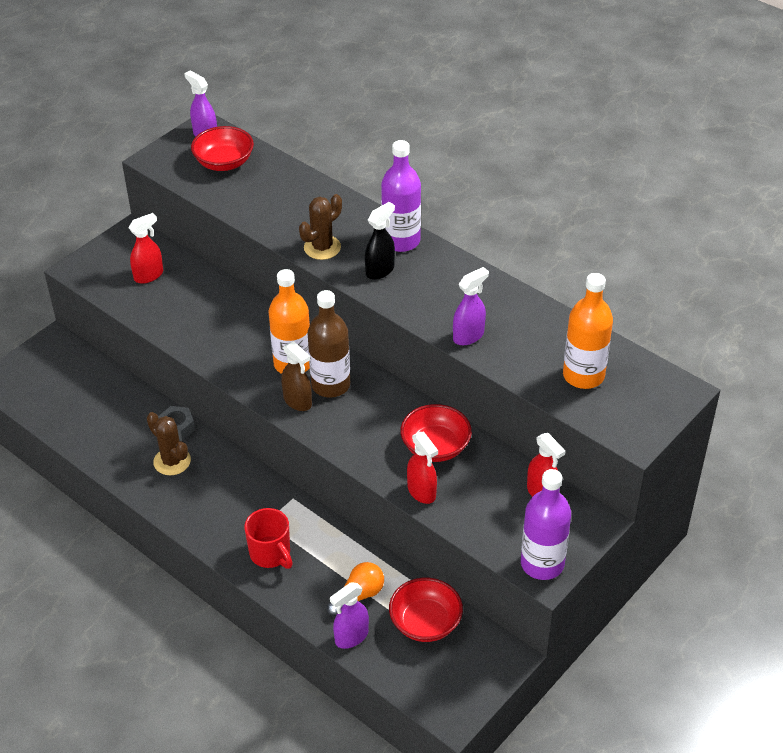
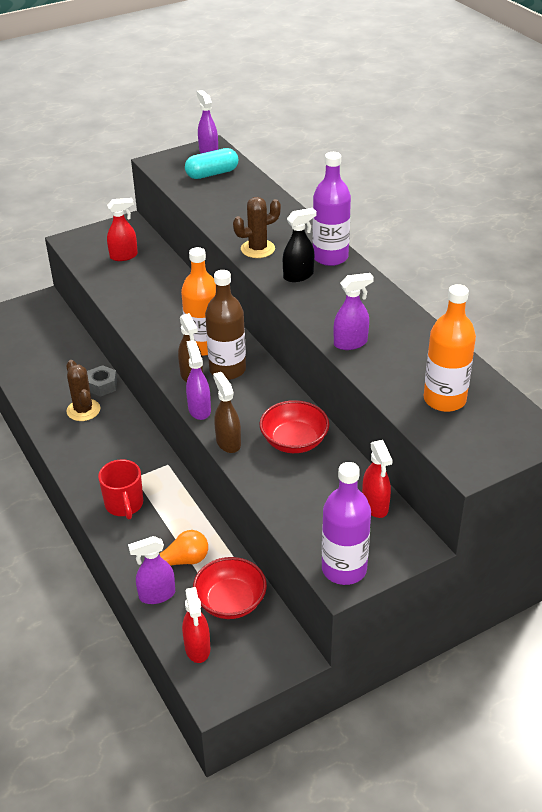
camera: 20 degrees right, 5 degrees down
red bowl [191,126,254,171] -> turquoise capsule [185,148,238,179]
red spray bottle [407,432,438,504] -> red spray bottle moved to [182,587,210,663]
none -> purple spray bottle [186,340,211,420]
none -> brown spray bottle [213,372,241,453]

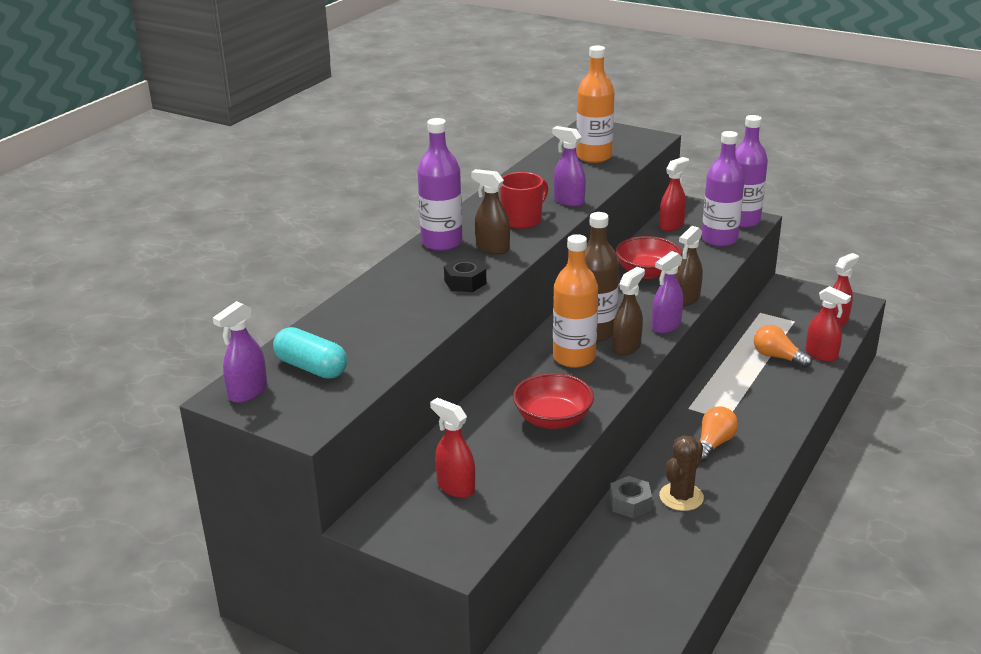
camera: 120 degrees left, 10 degrees down
red mug [98,459,143,519] -> red mug moved to [500,172,548,229]
purple spray bottle [128,536,175,604] -> red spray bottle [806,286,851,362]
red bowl [193,557,267,619] -> red bowl moved to [513,373,594,429]
brown cactus [233,197,281,258] -> black nut [444,258,487,292]
black spray bottle [283,208,316,282] -> brown spray bottle [471,169,510,254]
none -> orange light bulb [700,406,738,462]
none -> purple bottle [702,131,745,247]

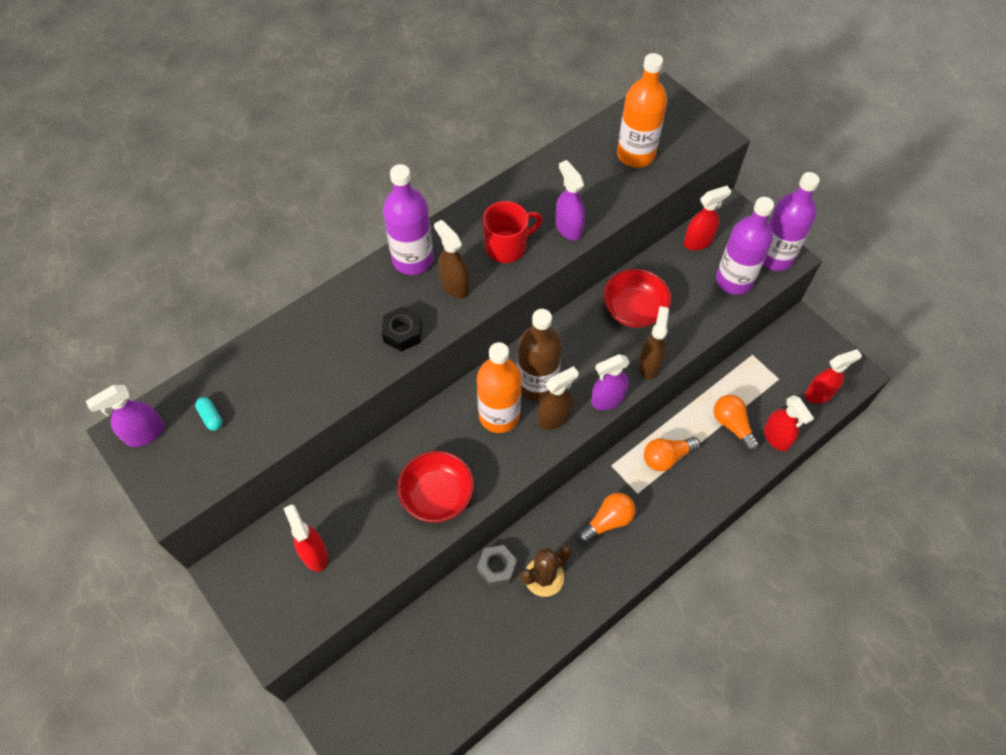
camera: 20 degrees right, 30 degrees up
turquoise capsule [273,327,347,379] -> turquoise capsule [195,397,223,431], size x0.49
brown spray bottle [676,226,703,306] -> brown spray bottle turned 135 degrees clockwise [638,306,669,379]
none -> orange light bulb [644,437,700,471]

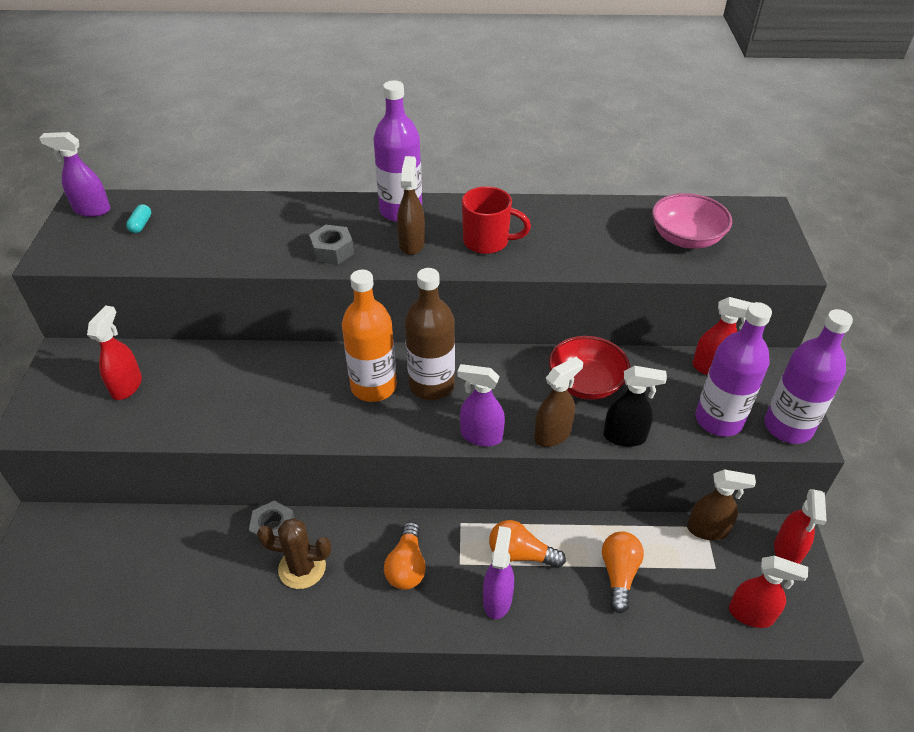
camera: 40 degrees right, 15 degrees down
black nut [382,306,422,352] -> grey nut [309,225,354,265]
red bowl [397,451,474,523] -> none
brown spray bottle [538,366,579,430] -> brown spray bottle moved to [687,469,756,540]
purple spray bottle [555,160,585,241] -> purple spray bottle moved to [483,526,514,619]
orange light bulb [578,493,635,543] -> orange light bulb turned 90 degrees clockwise [384,522,426,590]
orange bottle [617,53,667,168] -> pink bowl [652,193,732,249]
red spray bottle [764,395,814,451] -> red spray bottle moved to [774,489,827,564]
none -> black spray bottle [603,366,667,447]

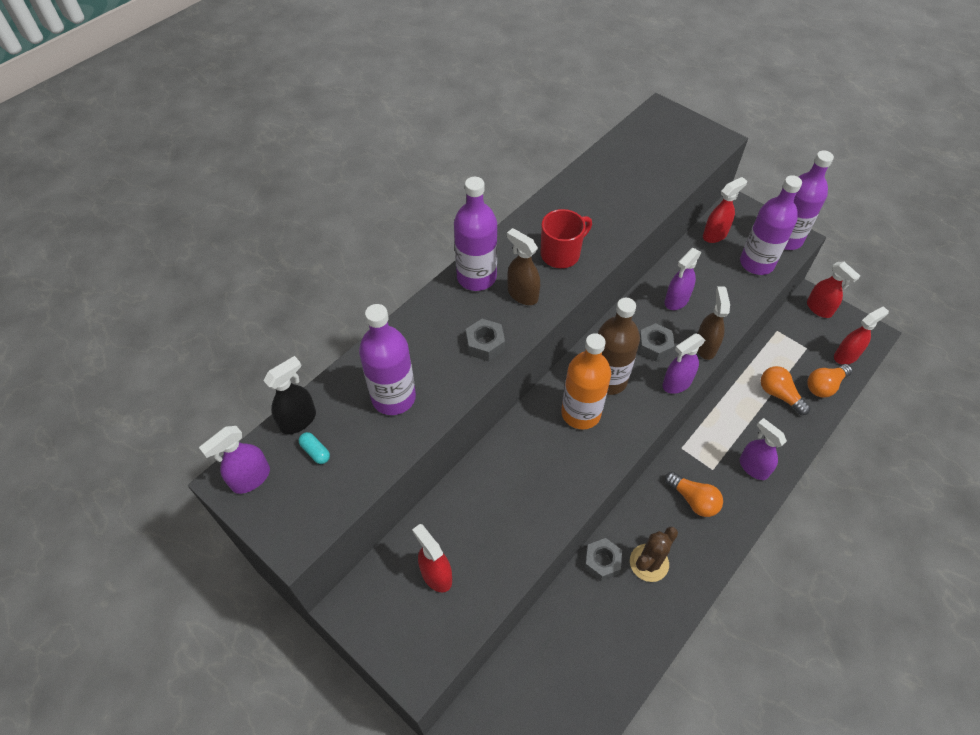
camera: 50 degrees left, 10 degrees up
orange light bulb [489,520,566,568] -> orange light bulb moved to [807,364,852,398]
red bowl [549,336,630,400] -> purple spray bottle [665,248,702,310]
black spray bottle [603,366,667,447] -> black spray bottle moved to [263,356,316,434]
pink bowl [652,193,732,249] -> none
brown spray bottle [687,469,756,540] -> none
none -> purple bottle [359,304,416,415]
none -> grey nut [639,323,674,362]

